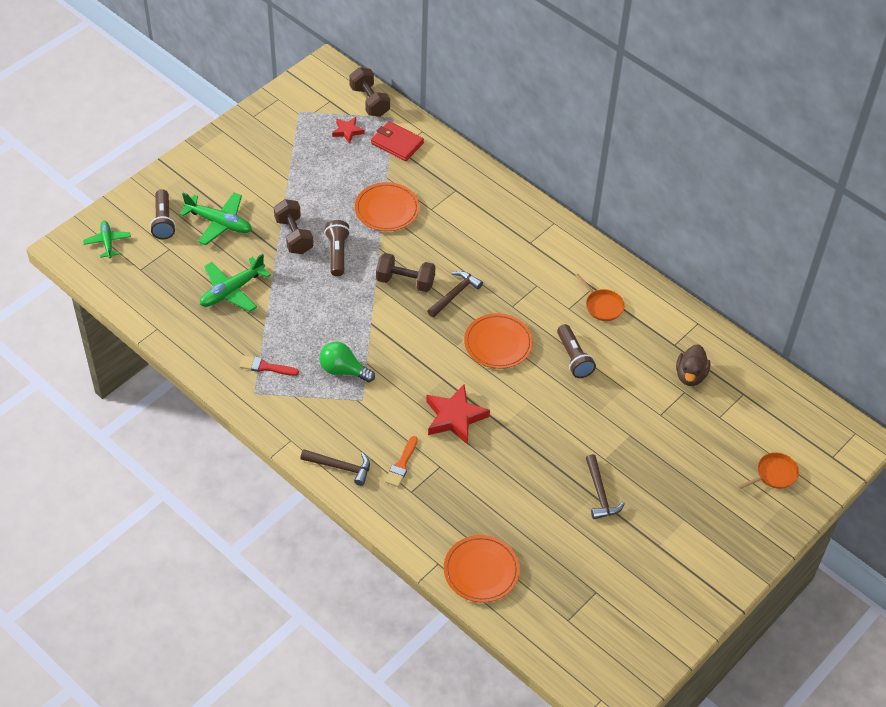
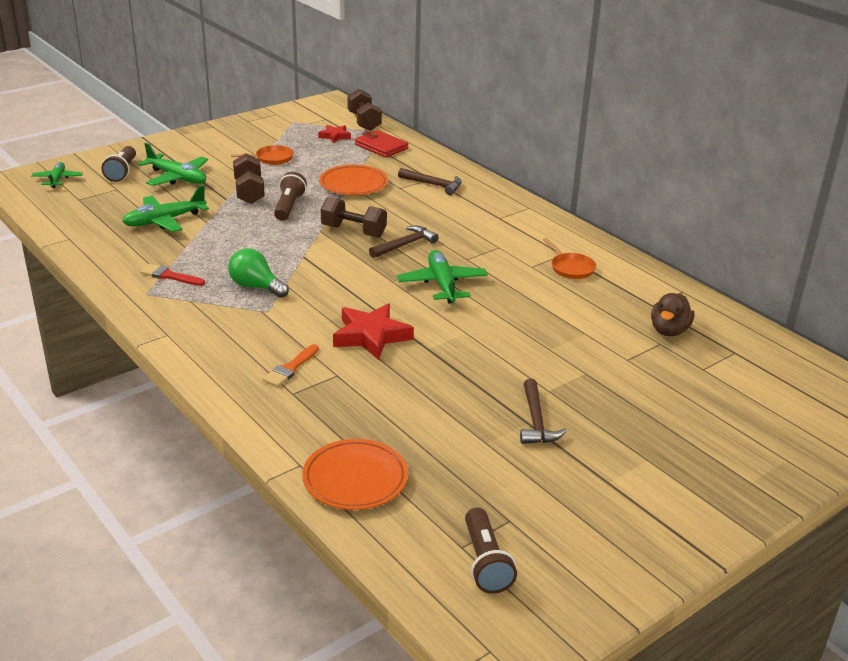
camera: 10 degrees right, 20 degrees down
brown hammer [300,449,370,486] -> brown hammer moved to [398,168,462,195]
orange plate [464,313,533,369] -> green plane [397,250,488,303]
brown flashlight [557,324,596,378] -> brown flashlight moved to [465,507,517,594]
orange pan [737,452,799,489] -> orange pan moved to [231,145,294,165]

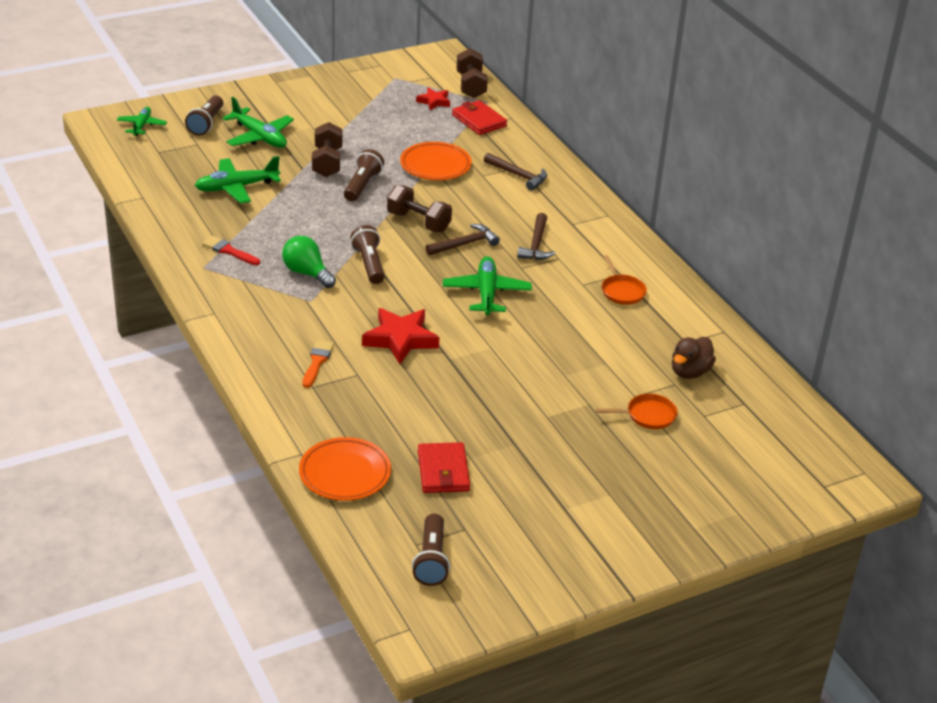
camera: 10 degrees right, 5 degrees up
orange pan [231,145,294,165] -> orange pan moved to [596,394,678,429]
orange brush [263,344,319,387] -> orange brush turned 150 degrees clockwise [303,340,334,388]
brown hammer [520,379,567,444] -> brown hammer moved to [517,213,555,260]
none -> brown flashlight [350,225,385,284]
none -> red wallet [418,442,470,493]

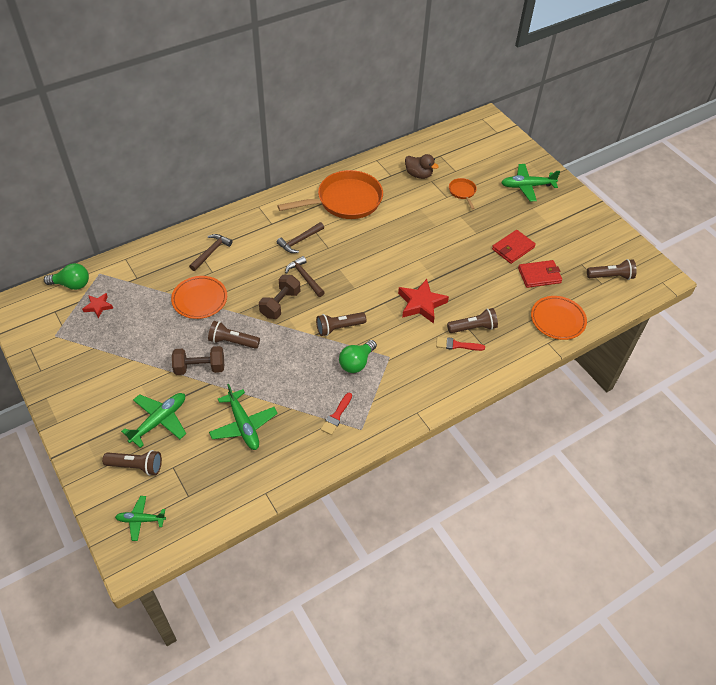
camera: 95 degrees left, 15 degrees up
orange brush [303,340,334,388] -> red brush [436,337,485,351]
green plane [443,256,532,315] -> green plane moved to [501,164,560,201]
red wallet [452,100,507,135] -> red wallet moved to [492,230,536,264]
brown dumbbell [457,48,488,98] -> green light bulb [44,263,89,290]
brown hammer [517,213,555,260] -> brown hammer turned 135 degrees clockwise [277,222,324,253]
orange pan [602,255,647,305] -> orange pan [277,170,383,219], size x2.28
none -> brown flashlight [447,308,498,333]

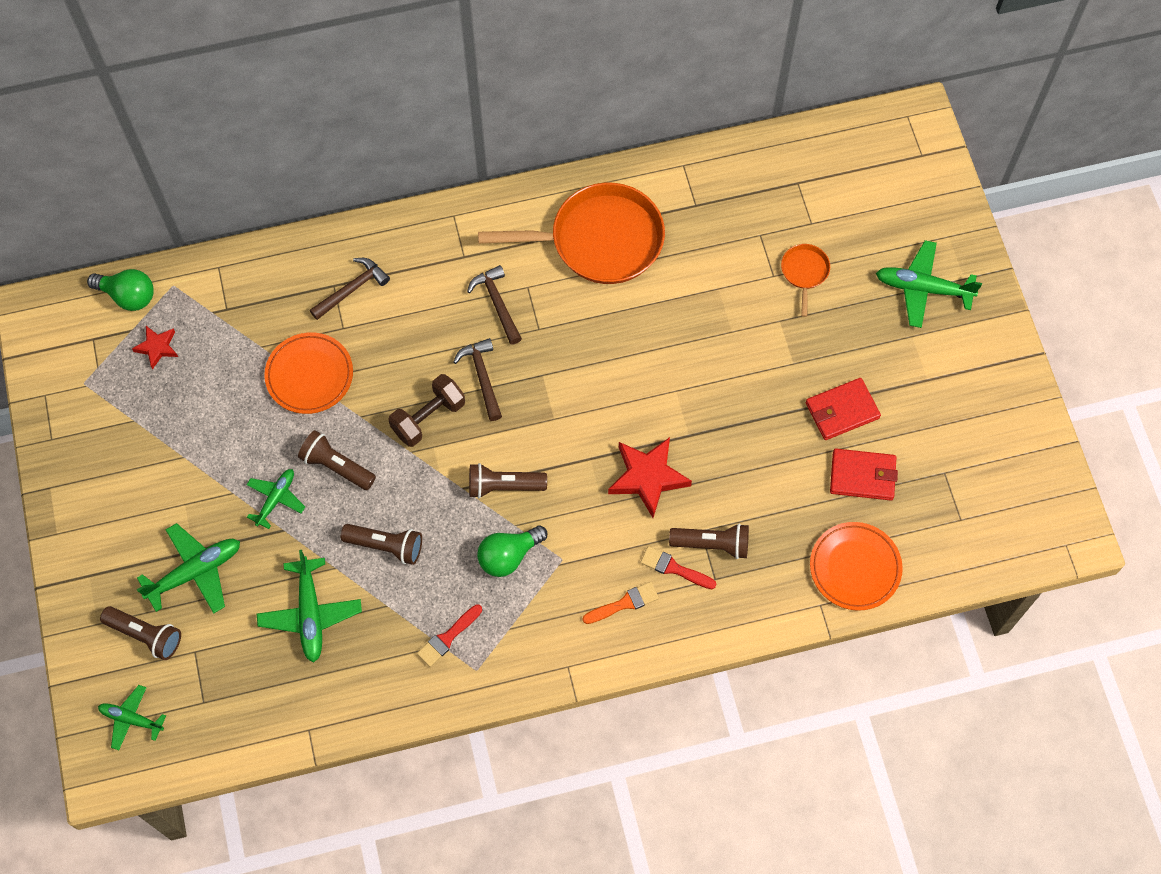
camera: 20 degrees right, 15 degrees up
brown dumbbell [172,346,224,375] -> green plane [247,469,305,529]
brown hammer [277,222,324,253] -> brown hammer turned 90 degrees clockwise [467,265,522,345]
brown duck [405,154,439,179] -> none
brown flashlight [587,259,637,280] -> brown flashlight moved to [341,524,422,565]
none -> orange brush [583,582,659,624]

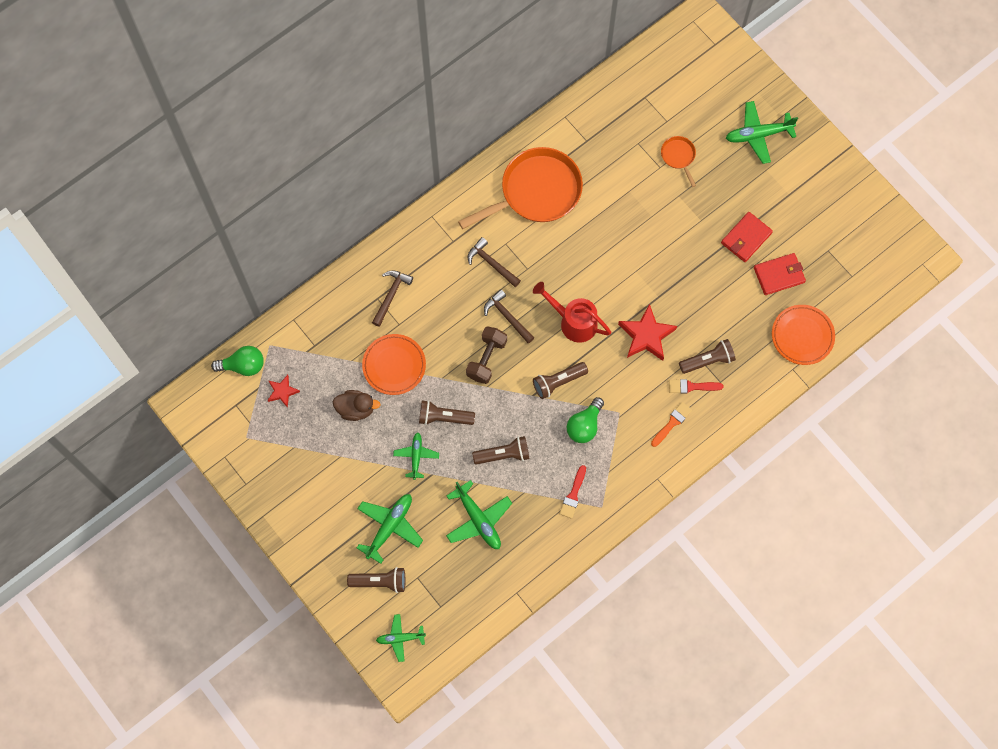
camera: 25 degrees left, 5 degrees up
none -> brown duck [333,390,380,421]
none -> red watering can [533,282,611,343]

